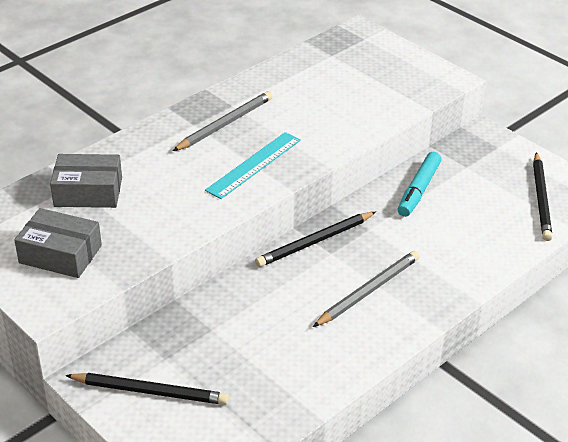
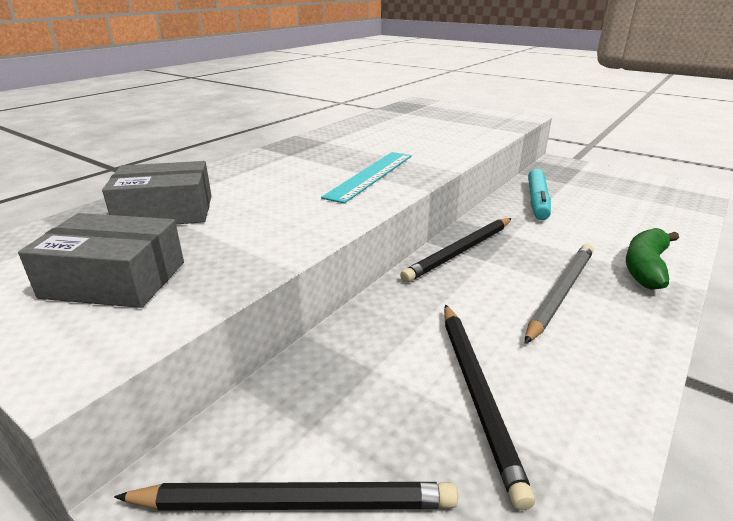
camera: 10 degrees left, 10 degrees down
grey pencil [173,91,273,151] -> none
black pencil [533,152,552,241] -> black pencil moved to [444,304,535,510]
none -> green banana [626,228,679,290]

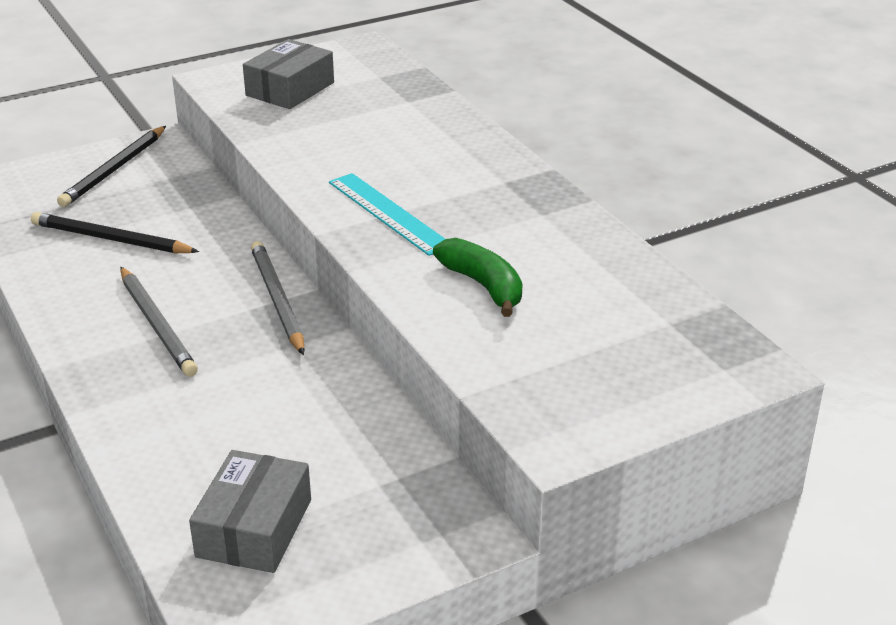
camera: 115 degrees right, 5 degrees up
grey box [102,161,211,224] -> grey box moved to [189,450,311,573]
black pencil [400,218,512,283] -> grey pencil [251,241,305,355]
turquoise marker [528,169,551,220] -> none
green banana [626,228,679,290] -> green banana moved to [433,238,522,317]

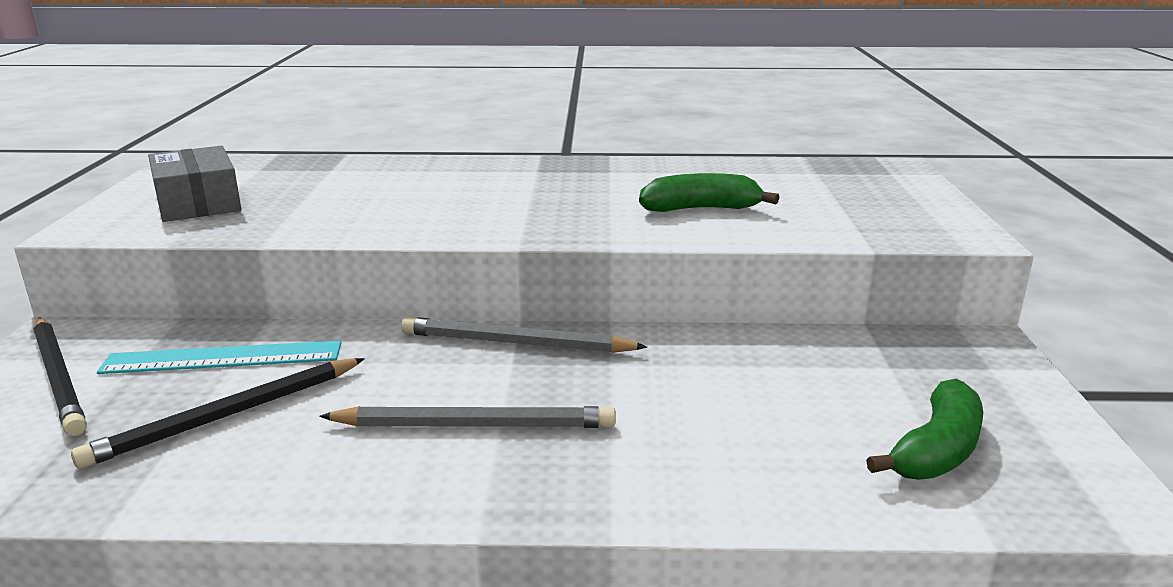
camera: 60 degrees left, 10 degrees down
grey box [189,450,311,573] -> green banana [866,378,983,480]
turquoise ruler [329,173,445,256] -> turquoise ruler moved to [97,340,341,374]

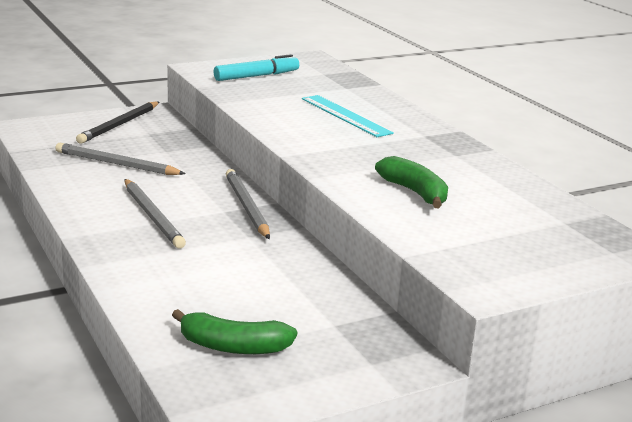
camera: 60 degrees right, 0 degrees up
black pencil [71,358,365,469] -> grey pencil [55,143,186,175]
turquoise ruler [97,340,341,374] -> turquoise ruler moved to [302,95,394,137]
grey box [148,146,241,222] -> turquoise marker [213,54,299,81]

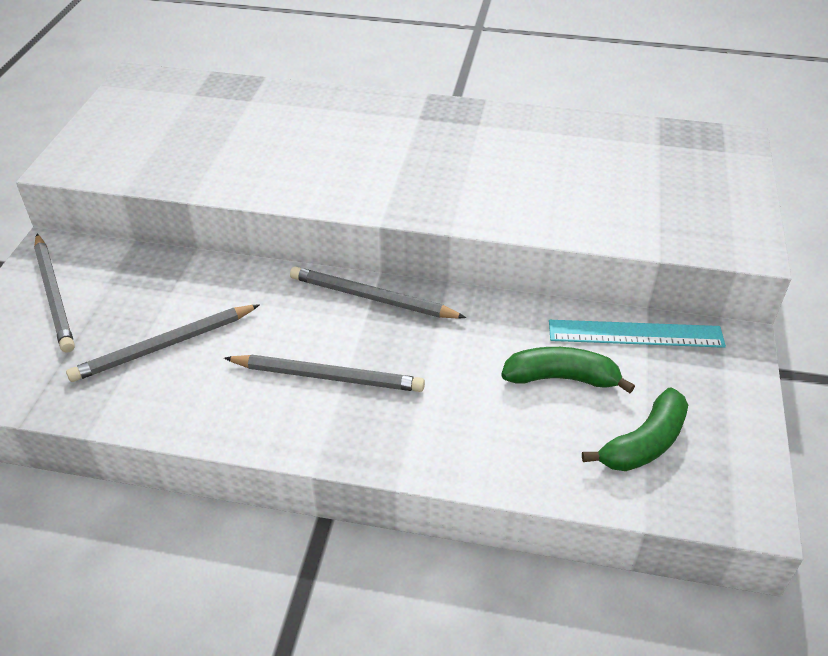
camera: 50 degrees left, 20 degrees up
black pencil [76,101,159,144] -> grey pencil [34,234,74,353]
turquoise marker [213,54,299,81] -> none
turquoise ruler [302,95,394,137] -> turquoise ruler moved to [549,320,726,348]
green banana [375,156,448,208] -> green banana moved to [501,347,635,393]

